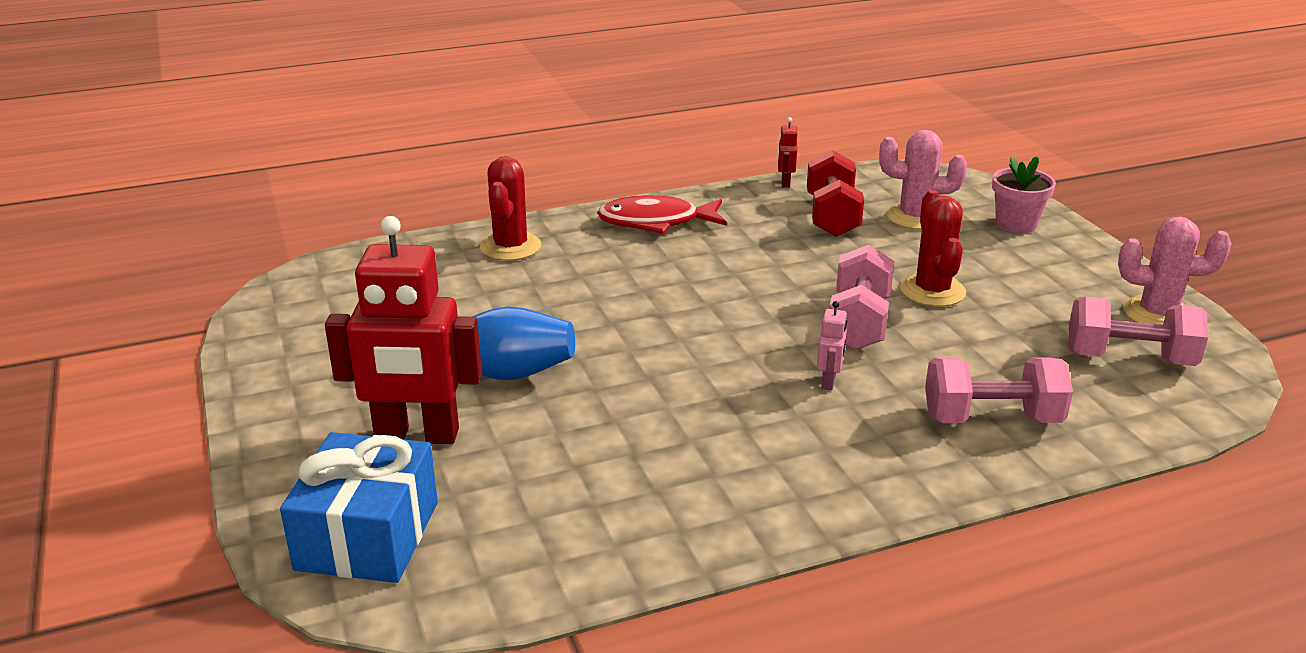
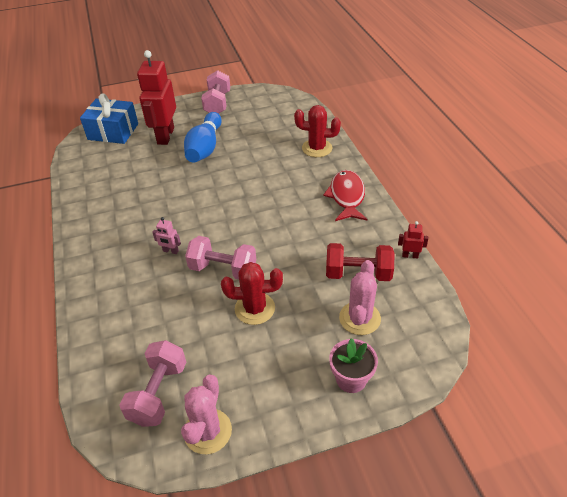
camera: 95 degrees right, 15 degrees up
pink dumbbell [925,357,1073,423] -> pink dumbbell moved to [201,70,230,114]

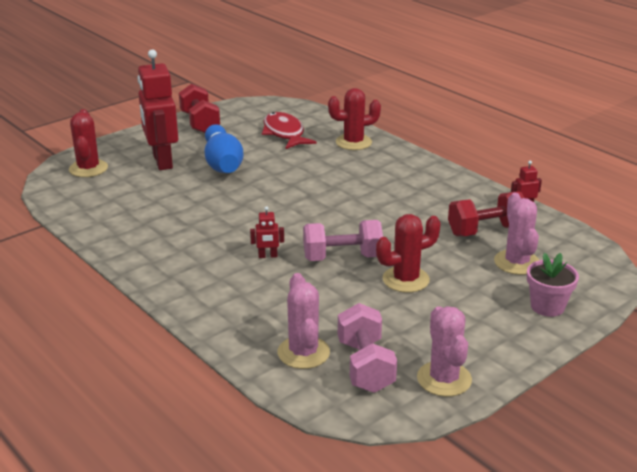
camera: 25 degrees left, 15 degrees down
blue gift [80,93,138,144] -> red cactus [69,109,108,177]
pink robot [152,217,181,254] -> red robot [250,206,284,258]
pink dumbbell [201,70,230,114] -> red dumbbell [179,84,220,133]
red fish [323,170,367,221] -> red fish moved to [262,112,316,149]
none -> pink cactus [277,273,330,369]

